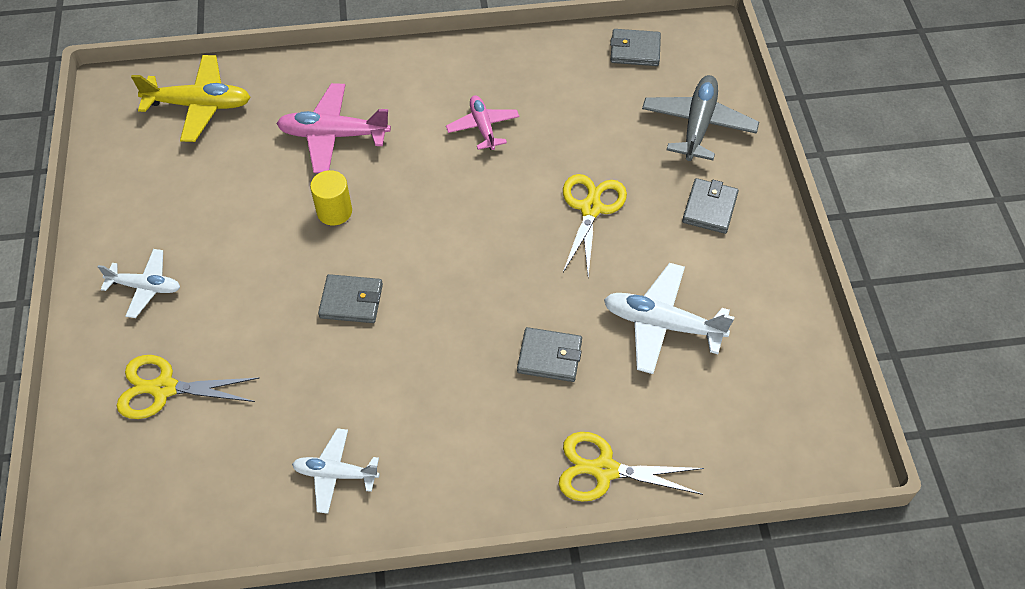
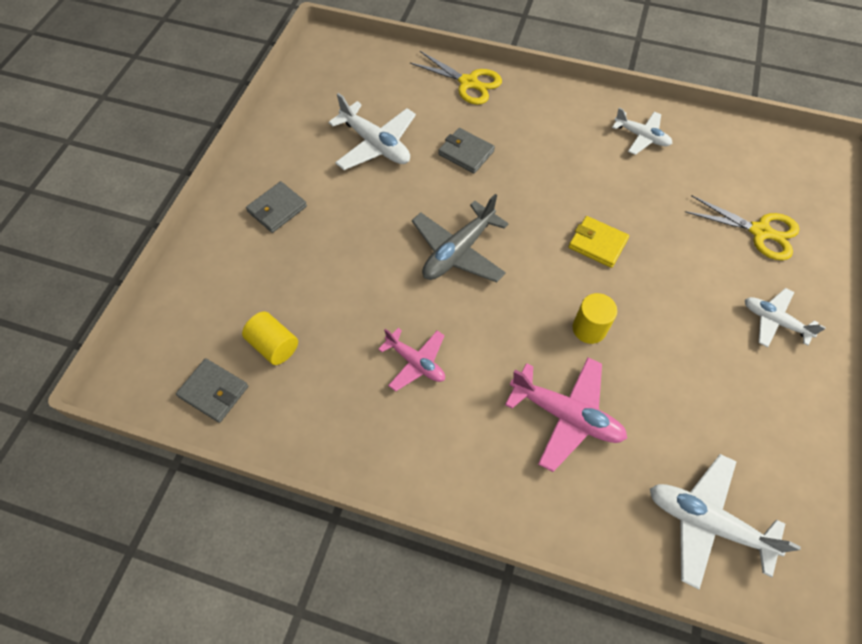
camera: 155 degrees left, 5 degrees up
yellow plane [131,55,251,142] -> white plane [650,454,801,590]
grey wallet [318,274,383,323] -> yellow wallet [568,216,629,268]
pink plane [446,95,519,150] -> pink plane turned 60 degrees counterclockwise [378,328,445,392]
yellow scissors [563,174,627,276] -> none
grey plane [642,75,759,161] -> grey plane moved to [412,194,509,282]
none -> yellow cylinder [242,311,298,365]

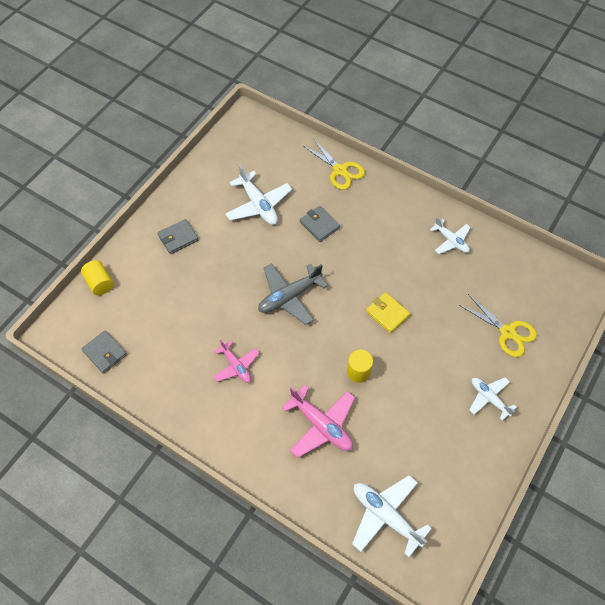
camera: 15 degrees right, 0 degrees up
yellow cylinder [242,311,298,365] -> yellow cylinder moved to [81,260,114,295]

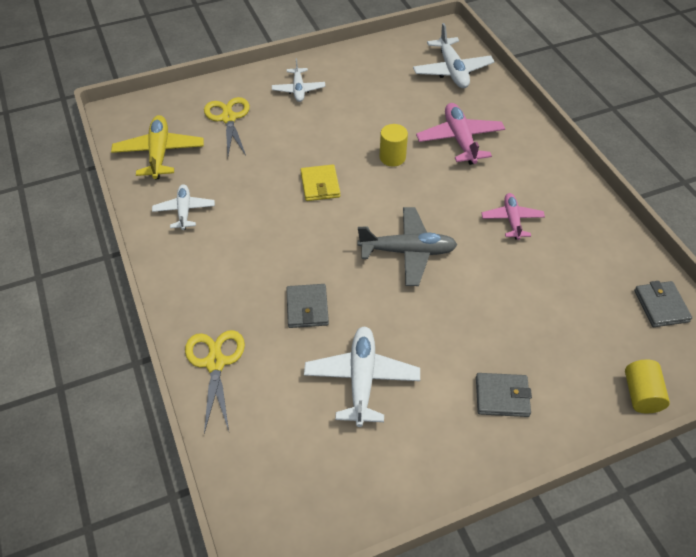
camera: 145 degrees left, 10 degrees down
none -> yellow plane [111,115,204,179]

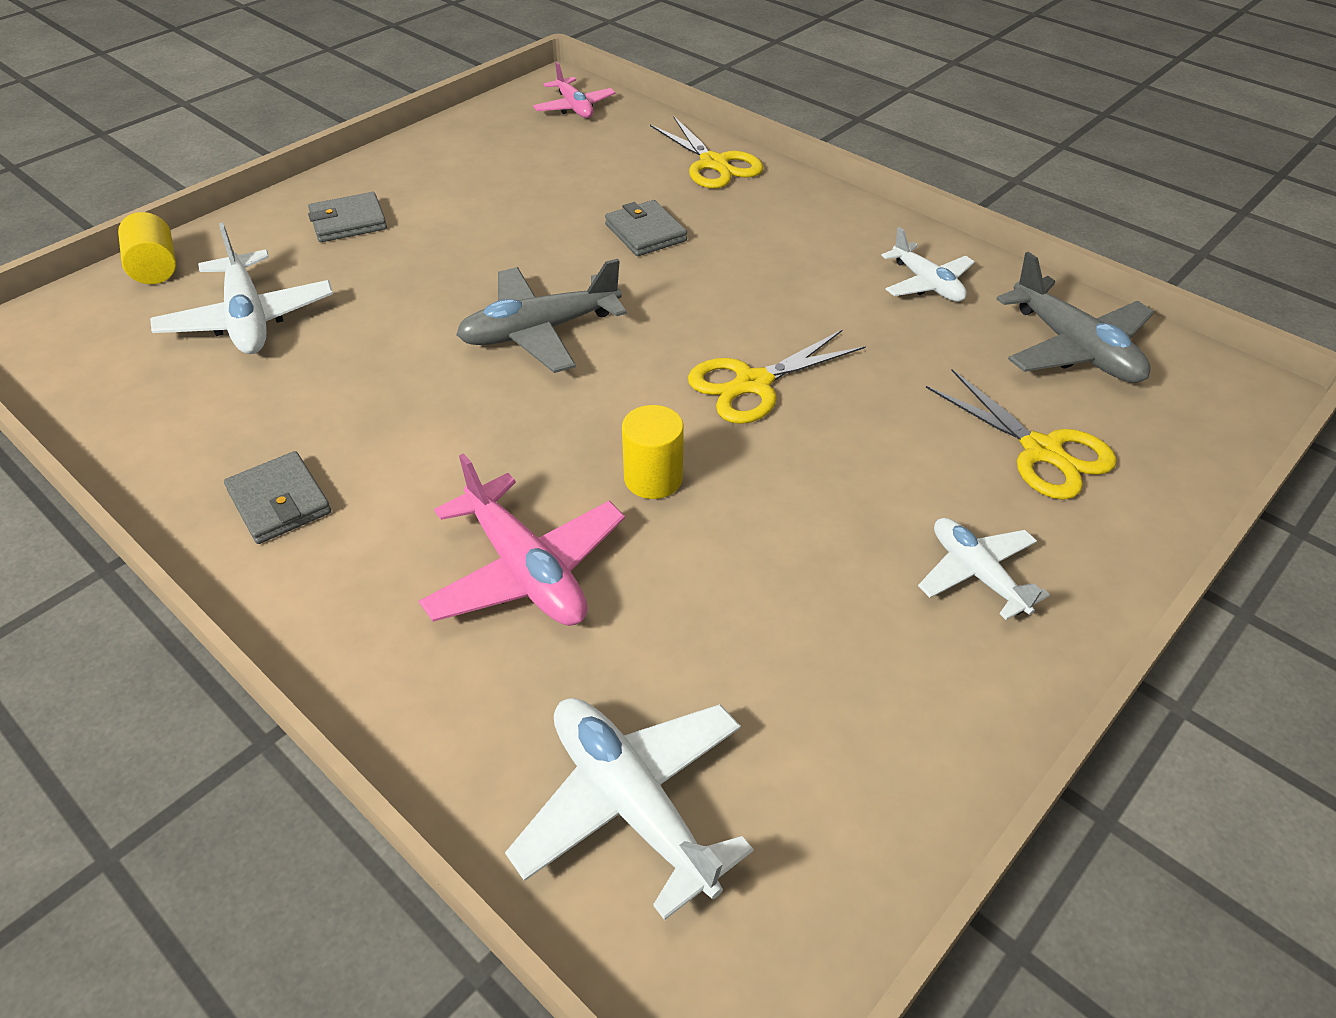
camera: 155 degrees right, 5 degrees down
yellow plane [111,115,204,179] -> grey plane [996,252,1154,383]
yellow wallet [300,164,340,201] -> yellow scissors [688,329,866,424]
white plane [304,327,420,427] -> white plane moved to [150,223,333,354]
pink plane [481,193,545,240] -> pink plane moved to [533,62,615,118]
grey wallet [634,281,692,327] -> grey wallet moved to [224,451,331,544]

